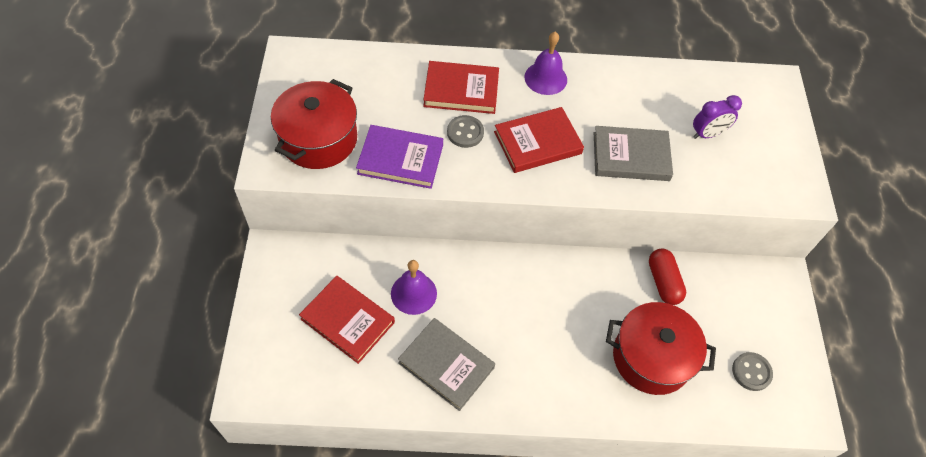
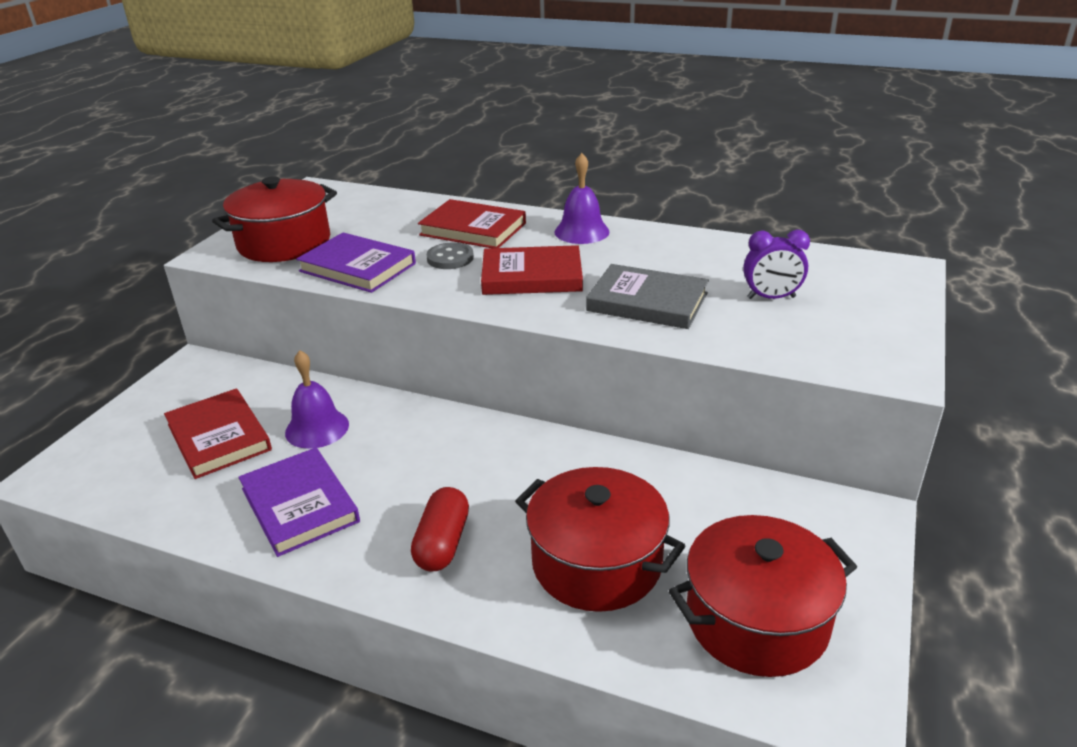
camera: 25 degrees right, 25 degrees down
grey book [398,318,495,411] -> purple book [238,448,360,557]
red capsule [649,249,686,305] -> red capsule moved to [411,487,469,571]
grey button [732,352,773,391] -> red pot [669,515,857,677]

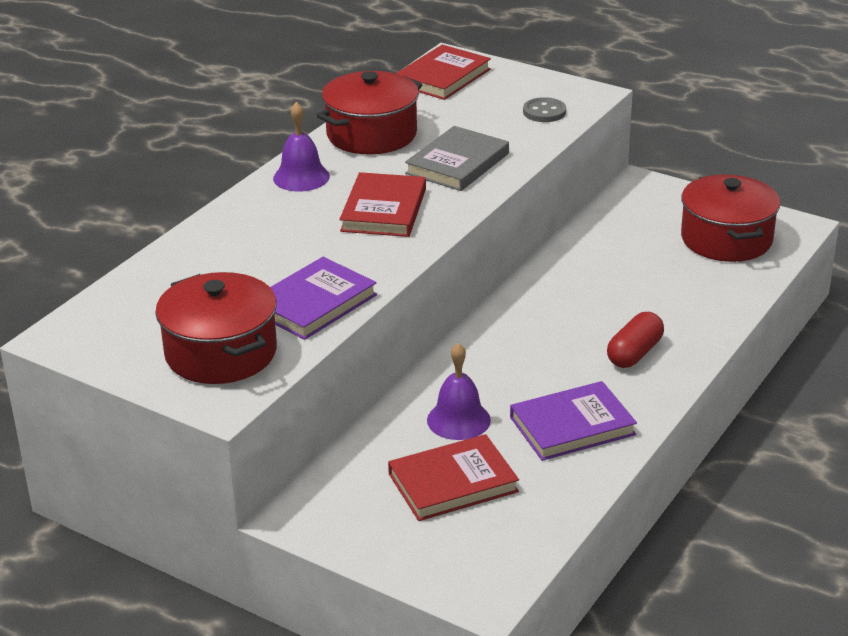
camera: 80 degrees left, 0 degrees up
red capsule [411,487,469,571] -> red capsule turned 75 degrees counterclockwise [607,312,664,368]
red book [418,199,526,248] -> red book moved to [396,45,491,100]
grey button [426,242,474,269] -> grey button moved to [523,97,566,122]
red pot [515,467,685,612] -> red pot moved to [317,71,423,154]
purple clock [743,229,810,299] -> none

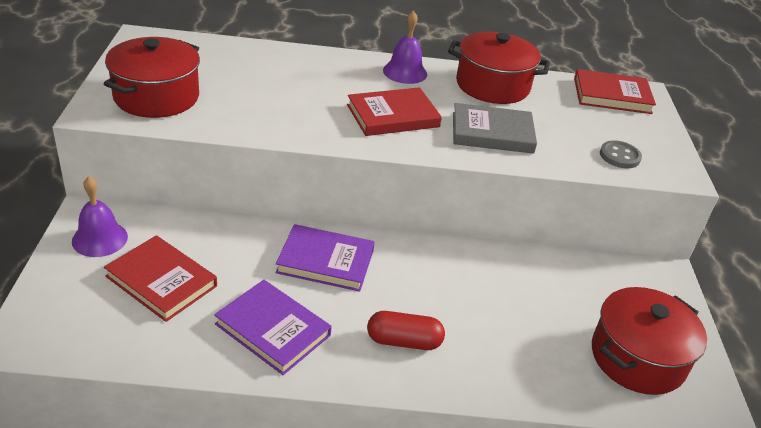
camera: 55 degrees right, 5 degrees up
purple book [270,257,377,340] -> purple book moved to [276,224,375,292]
purple bell [427,343,491,440] -> purple bell moved to [72,176,128,257]

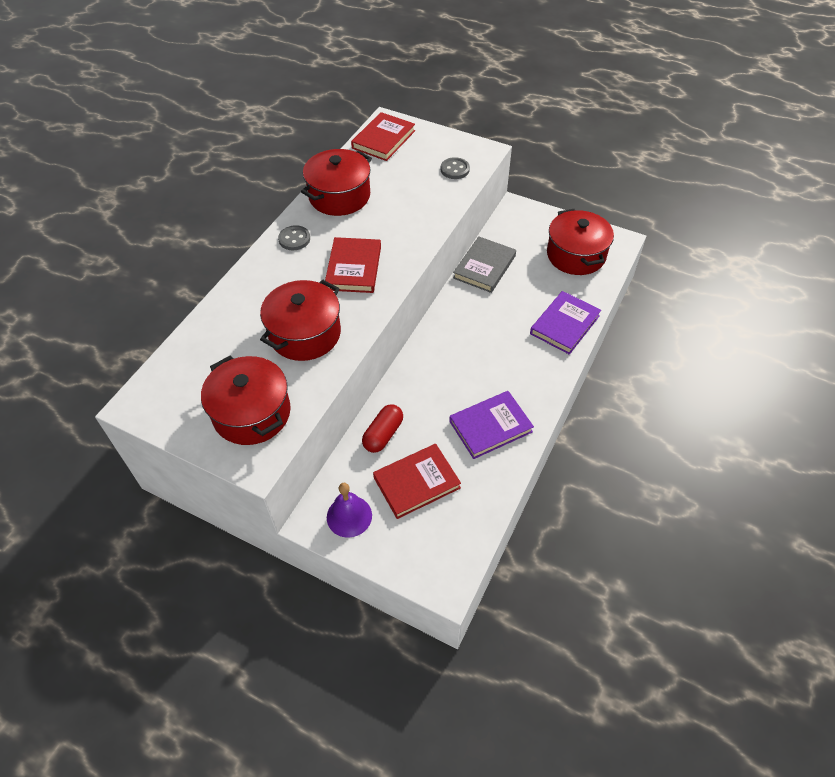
camera: 60 degrees left, 15 degrees up
purple book [276,224,375,292] -> purple book moved to [530,291,601,355]
red capsule [367,311,445,350] -> red capsule moved to [362,404,403,453]
purple bell [383,10,427,84] -> grey button [278,225,310,250]
grey book [453,103,537,154] -> grey book moved to [453,236,516,293]
none -> red pot [260,280,341,361]

